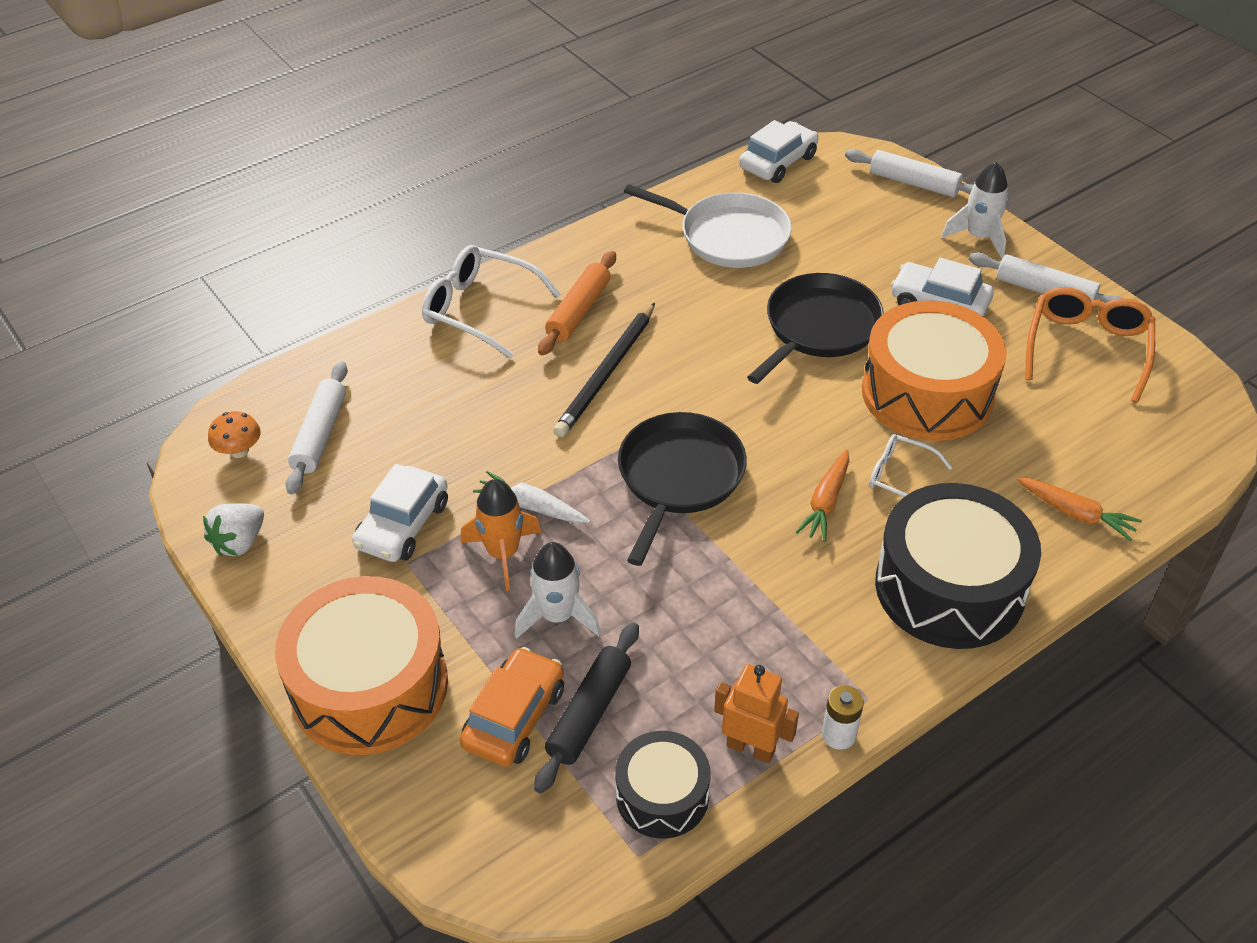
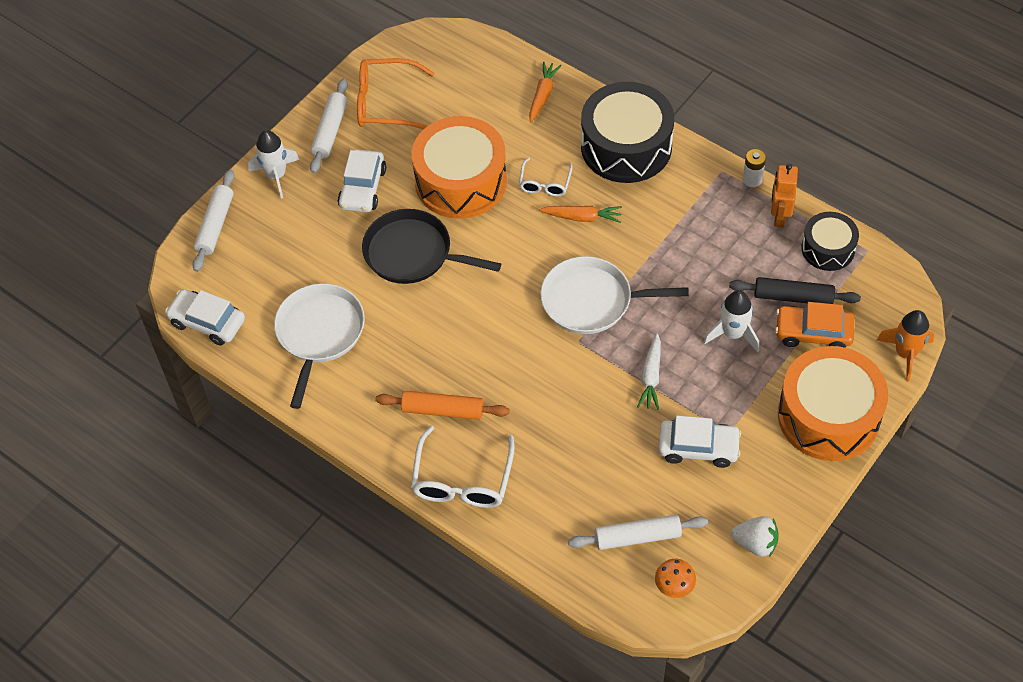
camera: 105 degrees left, 10 degrees up
orange rocket [461,479,541,591] -> orange rocket moved to [877,310,934,381]
black pencil [553,302,655,437] -> none
black pan [618,412,747,566] -> white pan [540,256,689,334]

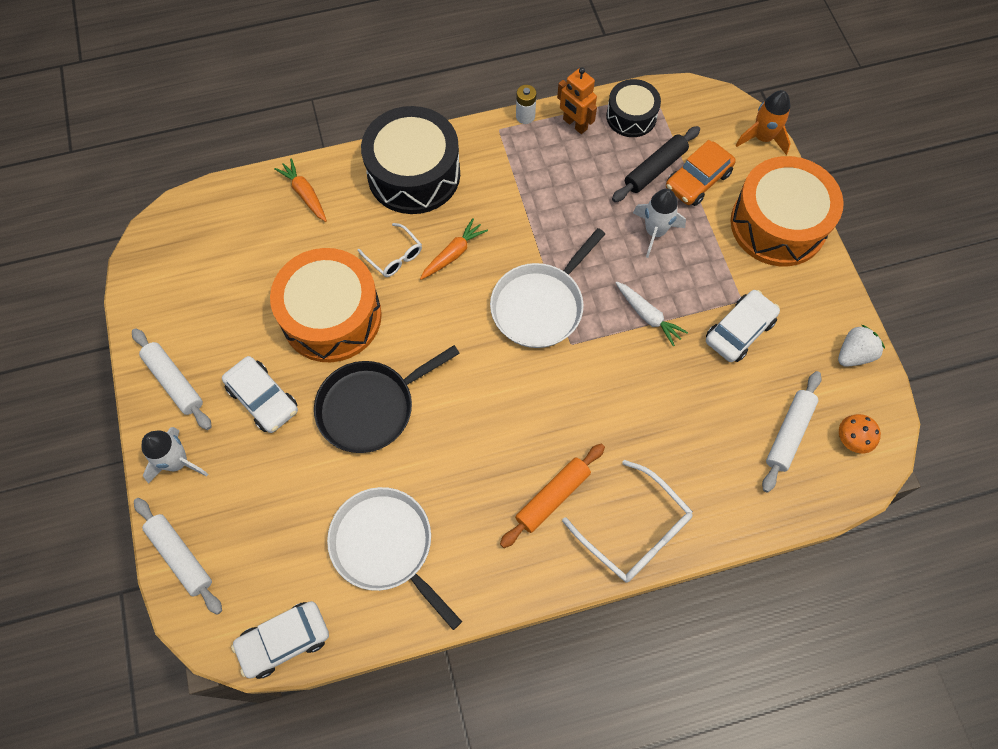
camera: 55 degrees left, 10 degrees up
orange glasses [357,58,434,130] -> none

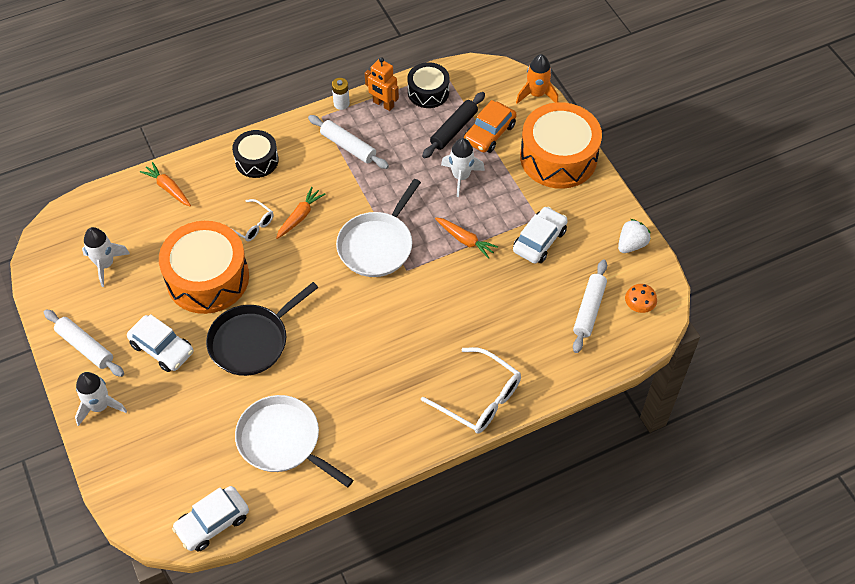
camera: 10 degrees left, 10 degrees down
white rolling pin [134,498,222,615] -> white rolling pin moved to [308,115,389,169]
black drum [361,106,460,214] -> black drum [232,130,279,178], size x0.56
orange rolling pin [500,444,605,548] -> none
white carrot [615,281,688,347] -> orange carrot [435,217,498,259]
none -> white rocket [82,227,130,287]

